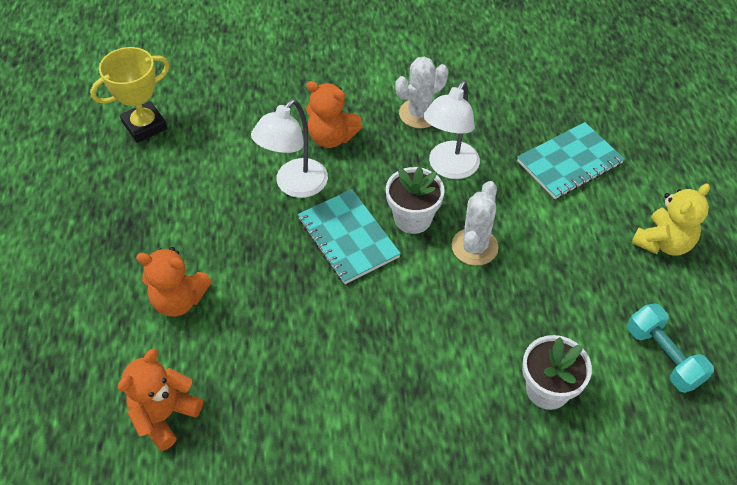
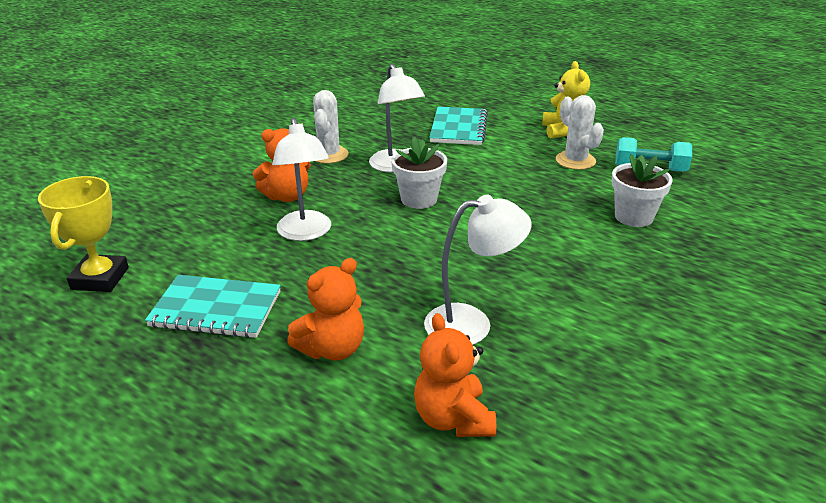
camera: 50 degrees left, 20 degrees down
turquoise notebook [298,189,401,284] -> turquoise notebook moved to [145,275,281,338]
white cactus [452,181,498,266] -> white cactus moved to [556,95,604,170]
none -> white lamp [424,195,531,345]

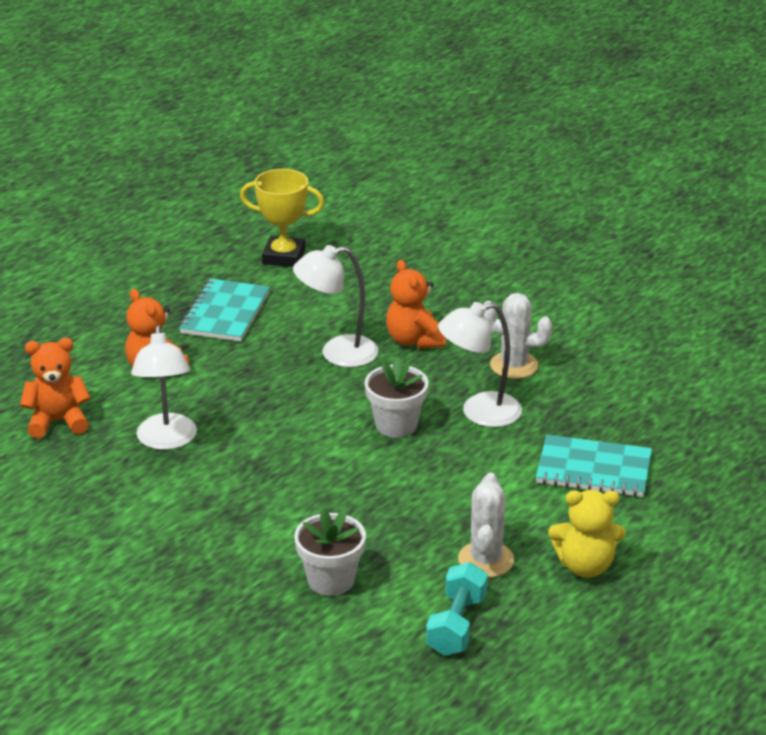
camera: 95 degrees right, 0 degrees up
white cactus [556,95,604,170] -> white cactus turned 60 degrees counterclockwise [458,473,514,578]

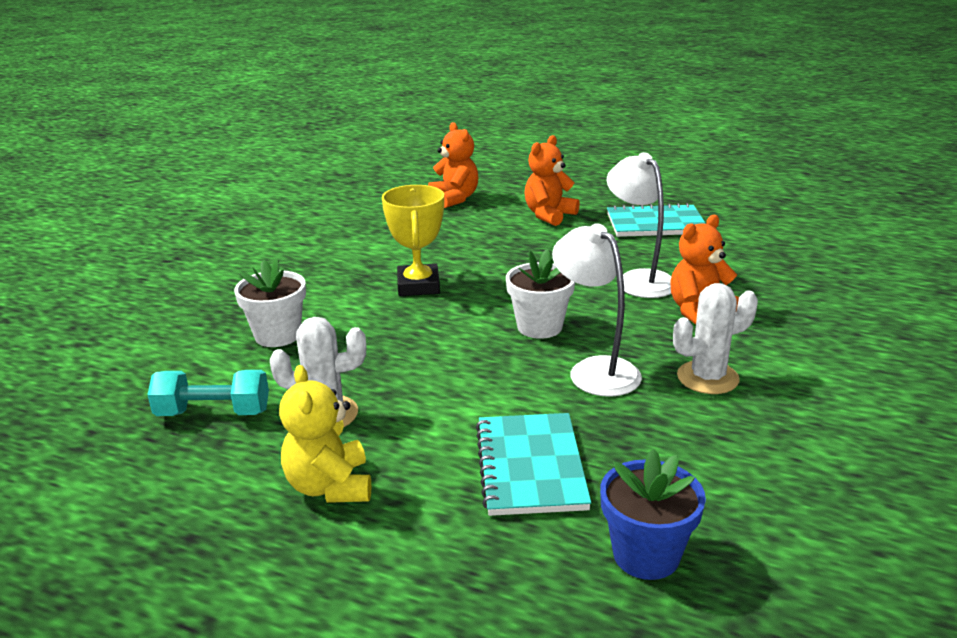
camera: 75 degrees right, 5 degrees down
white lamp [131,325,197,450] -> none
yellow trophy [240,169,324,267] -> yellow trophy moved to [382,185,444,296]
white cactus [483,293,552,379] -> white cactus turned 75 degrees clockwise [673,283,758,394]
none -> blue flower pot [600,449,706,580]

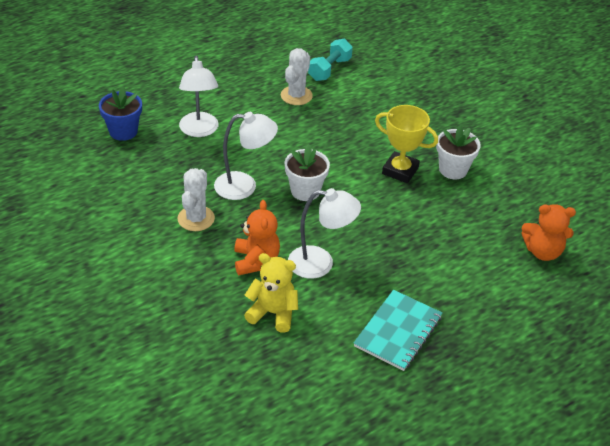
camera: 120 degrees right, 15 degrees up
white flower pot [234,258,306,347] -> white flower pot moved to [436,125,481,179]
yellow teddy bear [279,365,371,503] -> yellow teddy bear moved to [244,253,298,333]
turquoise notebook [476,413,591,516] -> white lamp [179,55,219,137]
orange teddy bear [524,135,580,226] -> none

